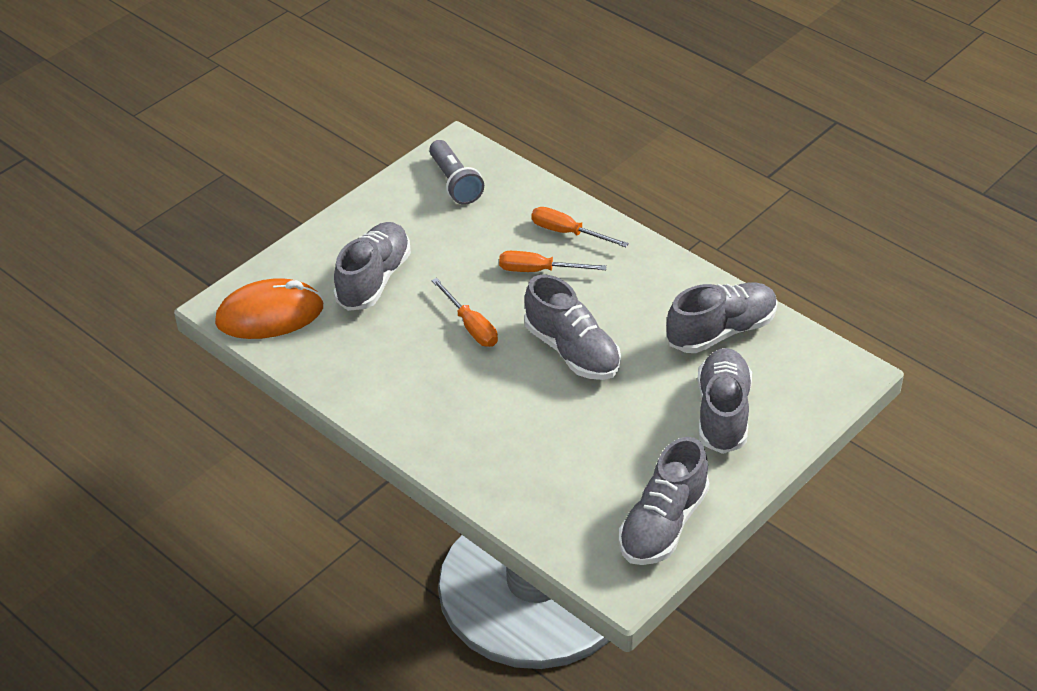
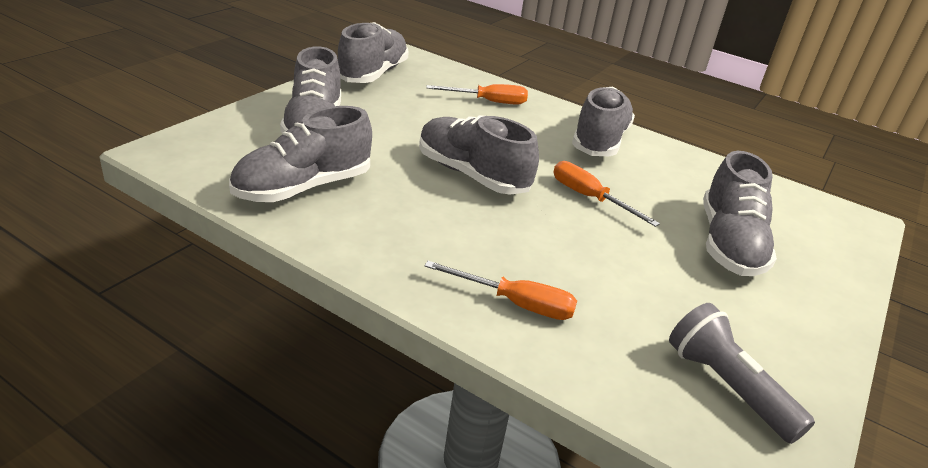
camera: 165 degrees right, 10 degrees down
orange mouse [215,278,323,339] -> none
orange screwdriver [499,251,607,272] -> orange screwdriver moved to [426,84,528,105]
none -> grey shoe [572,87,635,156]

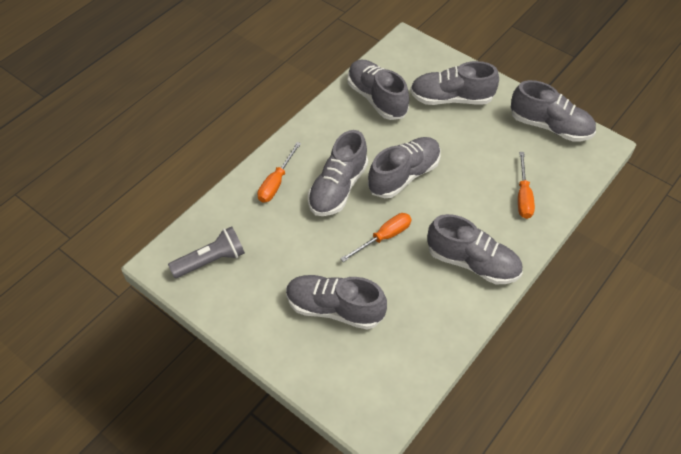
camera: 100 degrees right, 20 degrees up
none -> grey shoe [308,130,368,216]

